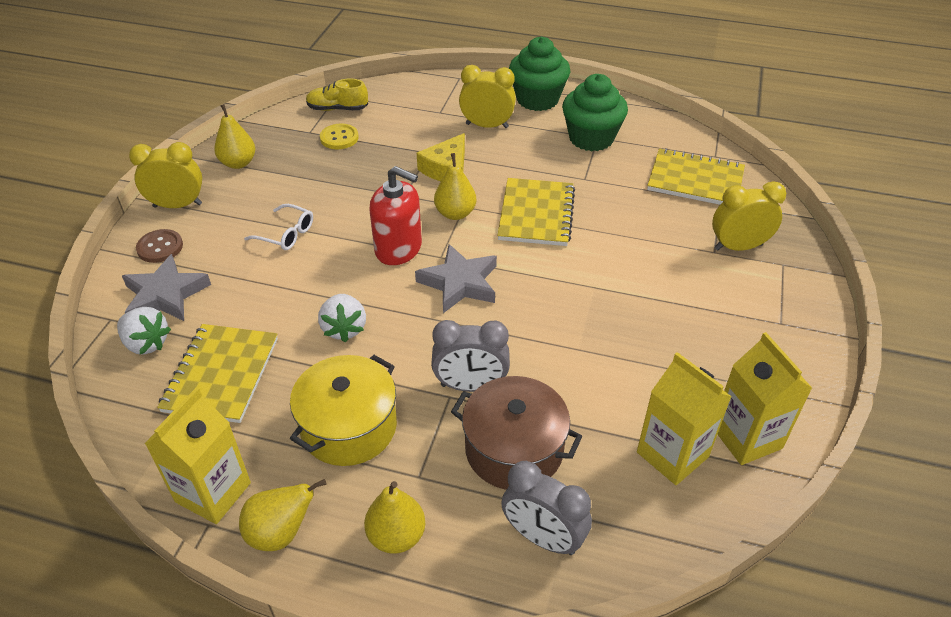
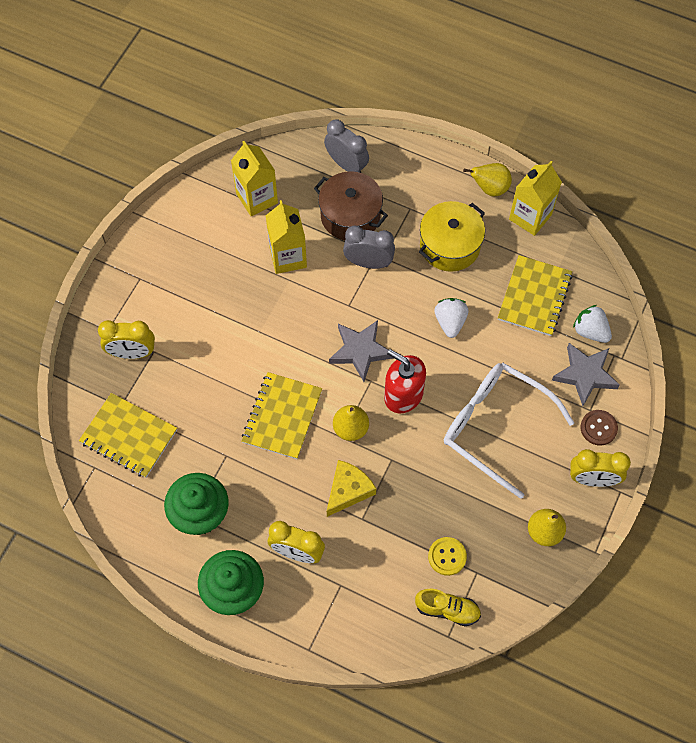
camera: 170 degrees left, 20 degrees up
white glasses [244,204,313,250] -> white glasses [444,363,574,499], size x2.27
yellow pear [364,481,425,554] -> none
yellow carton [717,332,812,465] -> yellow carton moved to [266,200,307,274]

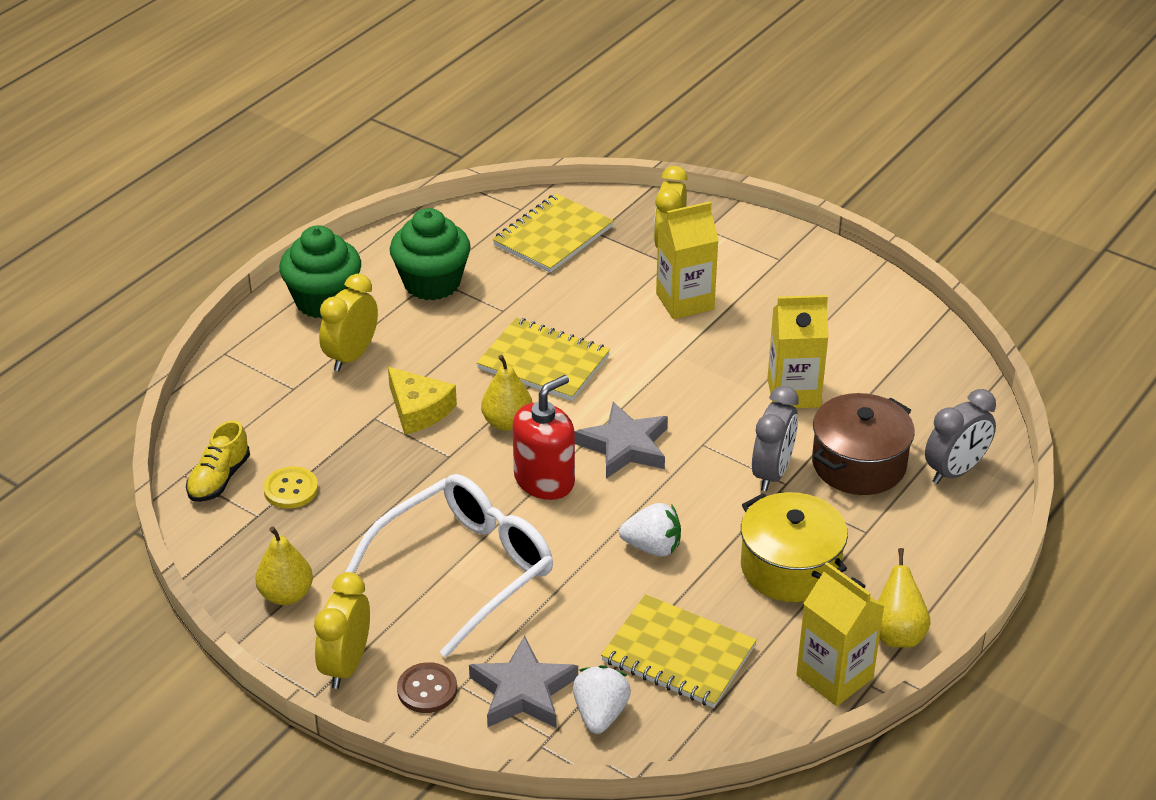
camera: 100 degrees right, 25 degrees down
yellow carton [231,141,278,216] -> yellow carton moved to [656,202,719,319]
white strawberry [573,305,612,343] -> white strawberry turned 45 degrees counterclockwise [573,665,631,734]

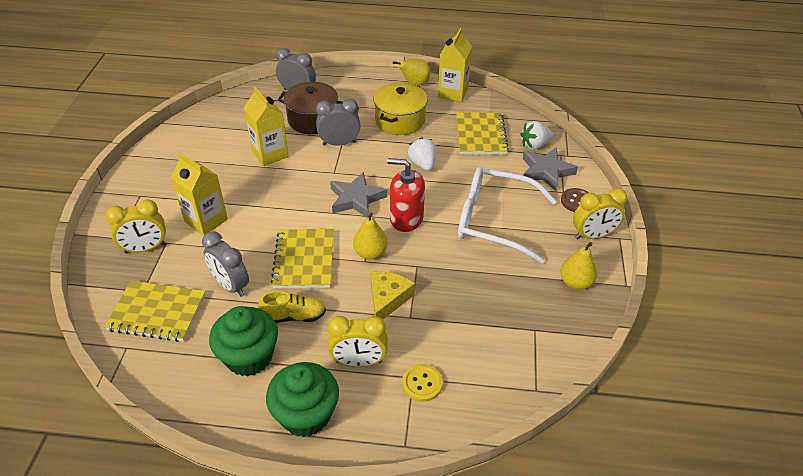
camera: 120 degrees left, 5 degrees up
yellow shoe [186,420,250,502] -> yellow shoe moved to [258,291,326,323]
yellow button [263,467,318,509] -> yellow button moved to [402,364,443,402]
none -> grey clock [202,231,249,297]

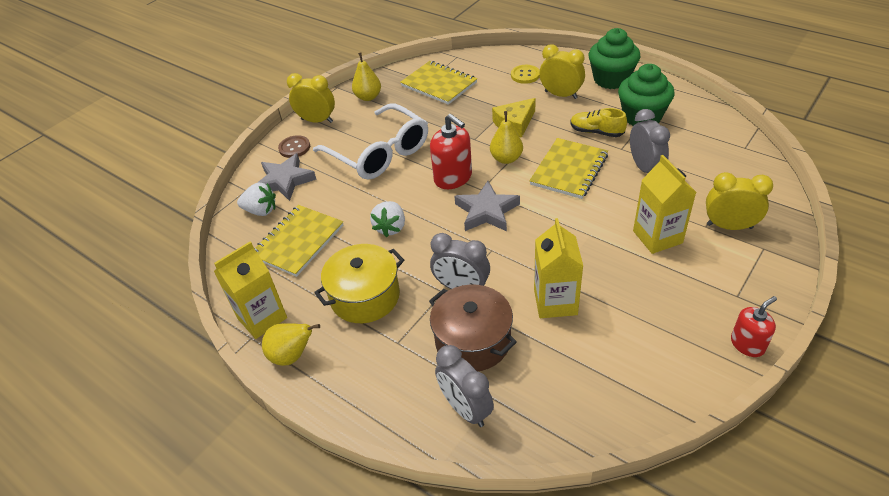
camera: 145 degrees left, 0 degrees up
yellow notebook [104,281,206,342] -> yellow notebook moved to [400,61,477,105]
none -> red soap dispenser [731,296,777,357]

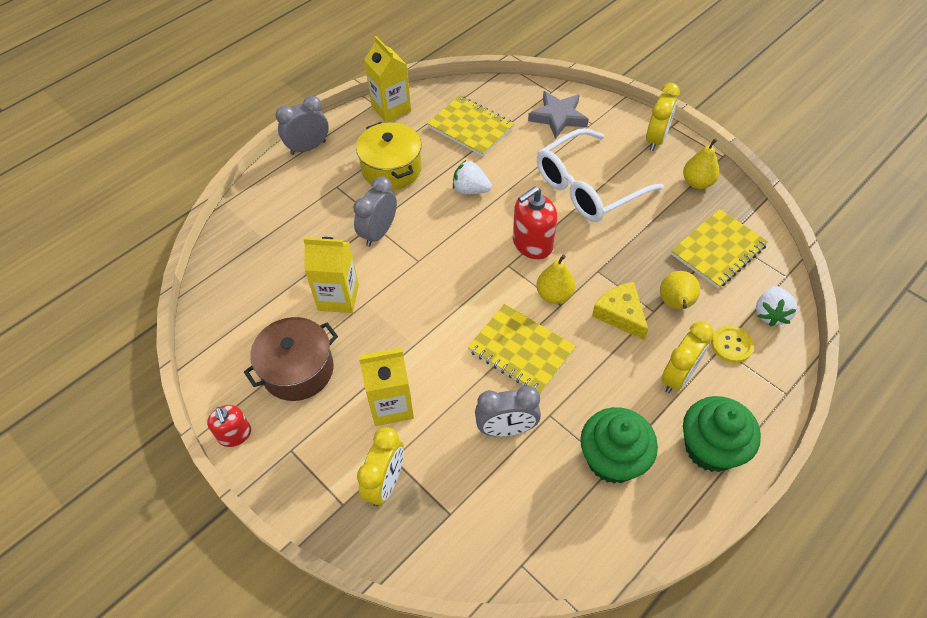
camera: 95 degrees right, 10 degrees up
white strawberry [237,183,276,216] -> white strawberry moved to [756,286,797,327]
yellow pear [262,323,320,366] -> yellow pear moved to [660,271,700,309]
brown button [278,135,310,158] -> none
brown pot [429,284,517,371] -> brown pot moved to [244,317,338,401]
grey clock [435,345,494,427] -> grey clock moved to [276,96,329,155]
grey star [454,181,520,231] -> none
yellow shoe [571,108,627,137] -> none

